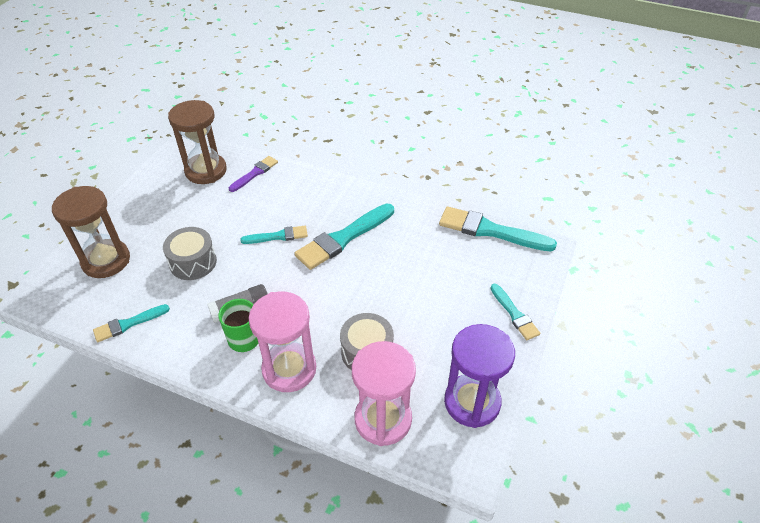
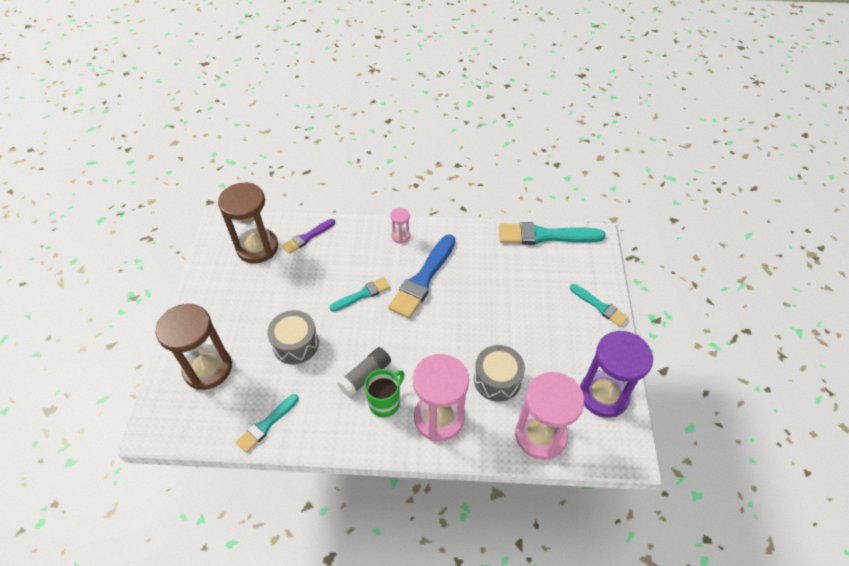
camera: 20 degrees left, 5 degrees up
purple brush [229,156,278,192] -> purple brush turned 150 degrees counterclockwise [282,219,335,254]
turquoise brush [294,204,394,270] -> blue brush [388,235,456,319]
none -> pink hourglass [390,208,410,243]

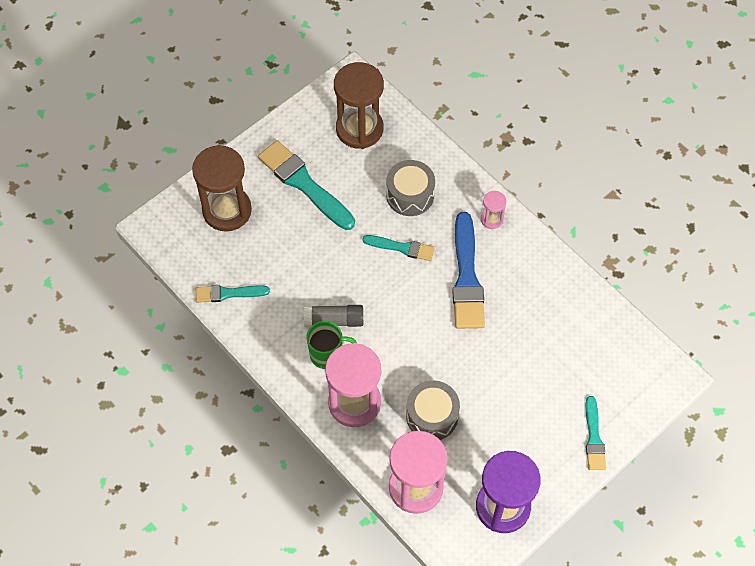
camera: 45 degrees right, 10 degrees up
grey drum [267,310,319,364] -> grey drum moved to [386,160,435,216]
purple brush [282,219,335,254] -> none
blue brush [388,235,456,319] -> blue brush turned 75 degrees counterclockwise [452,212,485,329]
turquoise brush [499,222,606,245] -> turquoise brush moved to [258,140,355,230]

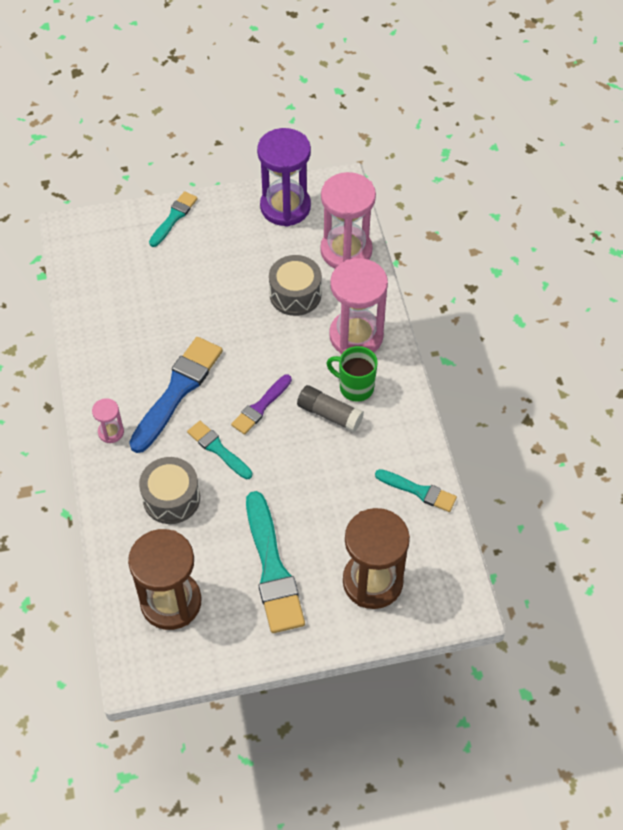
camera: 150 degrees left, 5 degrees down
none -> purple brush [231,375,292,435]

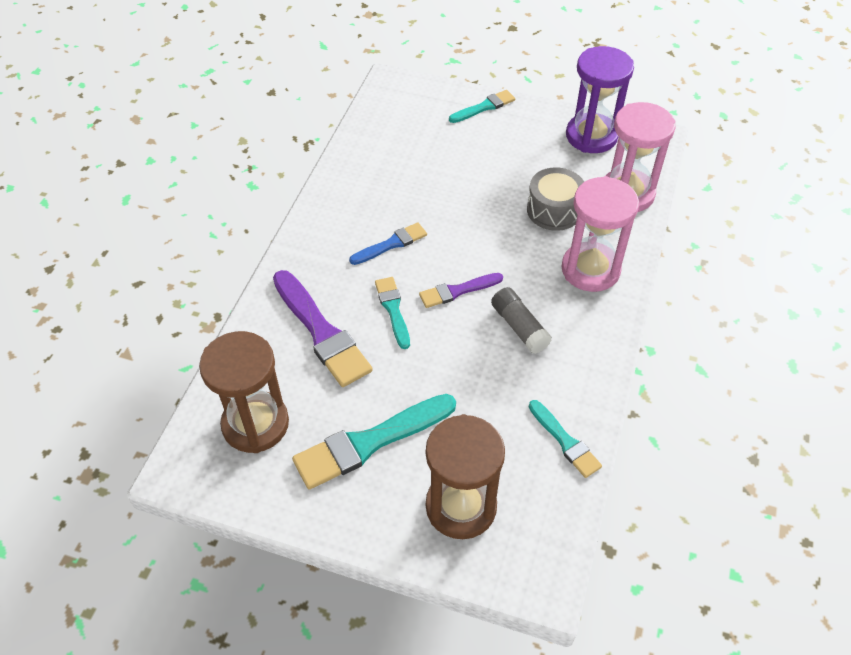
camera: 30 degrees right, 5 degrees down
pink hourglass [92,398,124,443] -> none
blue brush [129,337,223,453] -> blue brush [349,222,427,265], size x0.57
grey drum [139,457,200,524] -> purple brush [273,270,373,387]
turquoise brush [246,491,305,633] -> turquoise brush turned 45 degrees clockwise [292,394,456,489]
green mug [327,346,378,402] -> none

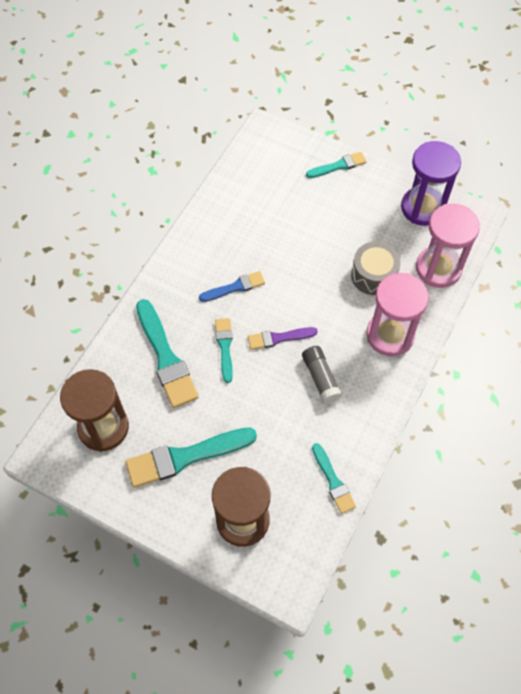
camera: 10 degrees right, 10 degrees up
purple brush [273,270,373,387] -> turquoise brush [136,299,199,408]

